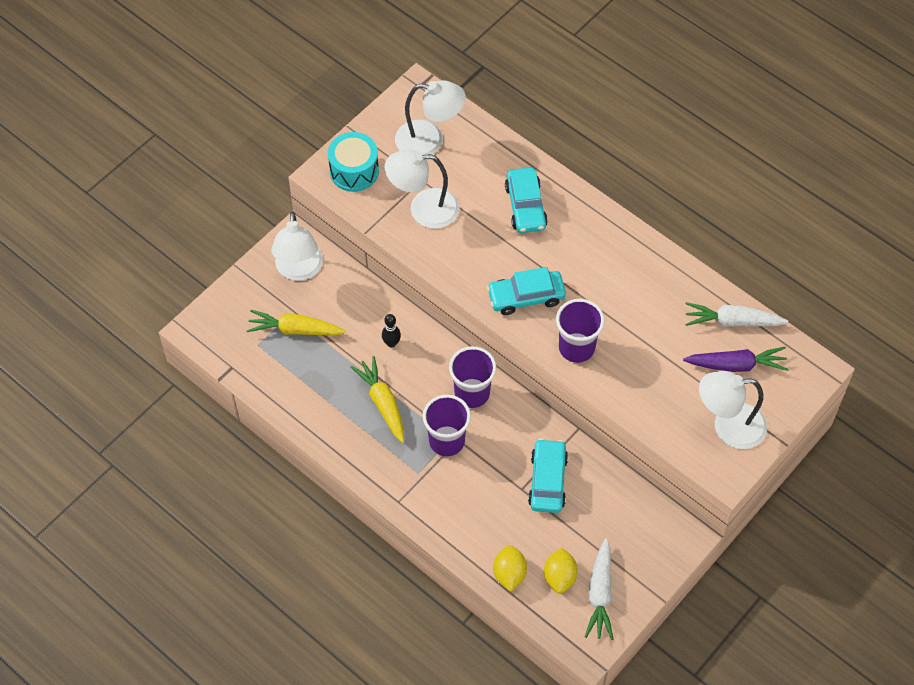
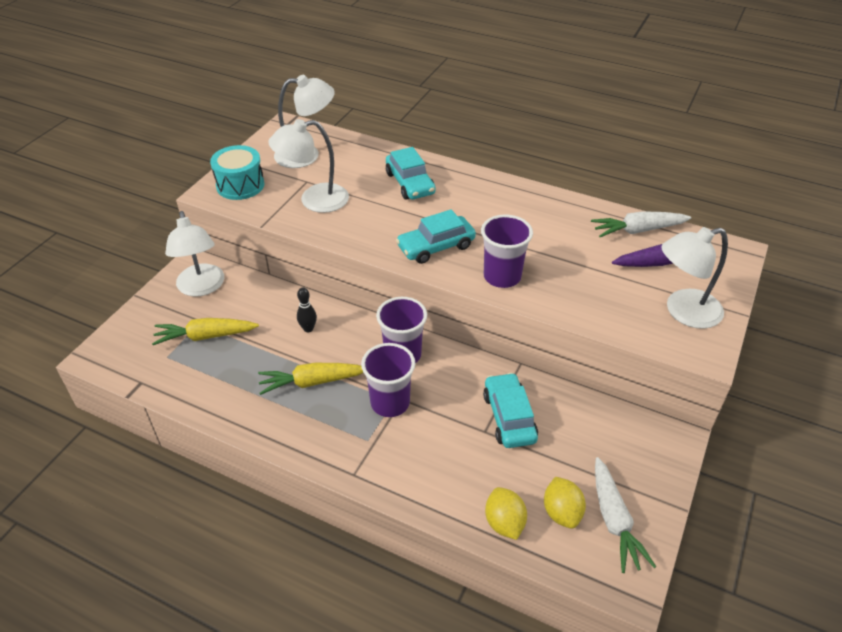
camera: 15 degrees left, 15 degrees down
yellow carrot [350,356,404,443] -> yellow carrot turned 60 degrees counterclockwise [258,363,363,395]

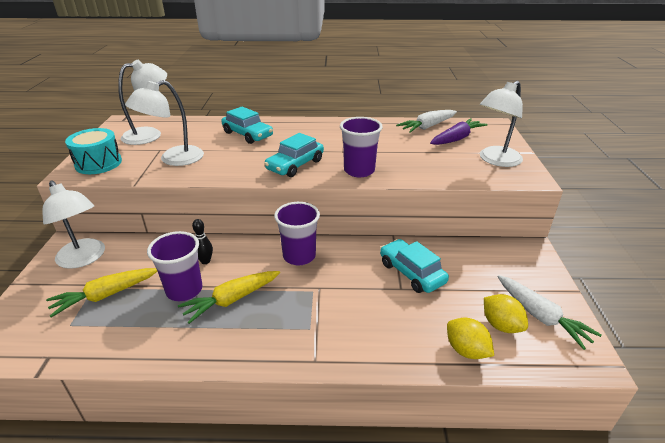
camera: 25 degrees left, 10 degrees down
purple cup [361,343,416,417] -> purple cup moved to [147,231,203,301]

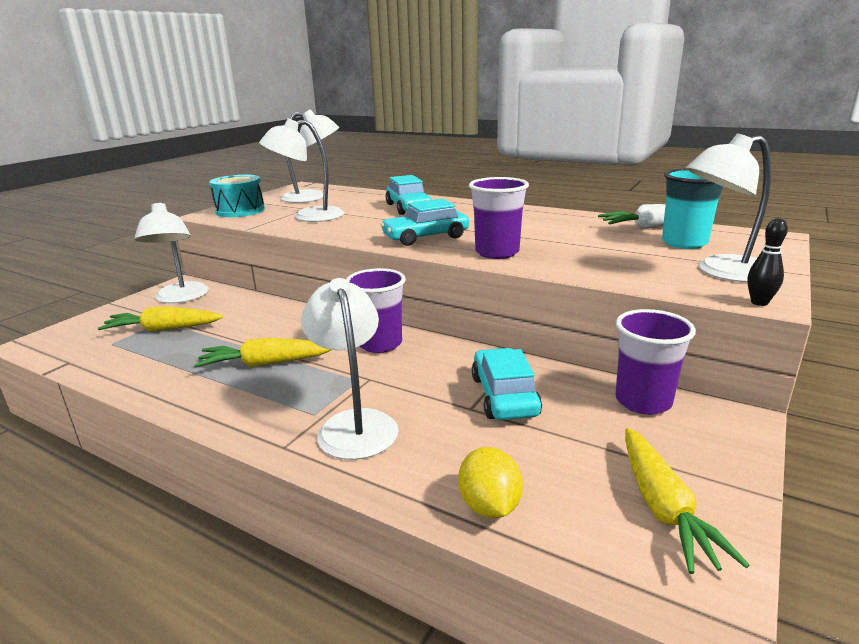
camera: 30 degrees right, 10 degrees down
purple cup [147,231,203,301] -> purple cup moved to [615,309,696,415]
black bowling pin [192,219,213,264] -> black bowling pin moved to [748,218,788,306]
purple carrot [430,118,488,145] -> turquoise cup [662,169,723,249]
yellow lemon [484,294,528,333] -> none
white carrot [498,275,602,350] -> yellow carrot [625,428,750,574]
none -> white lamp [301,278,399,460]

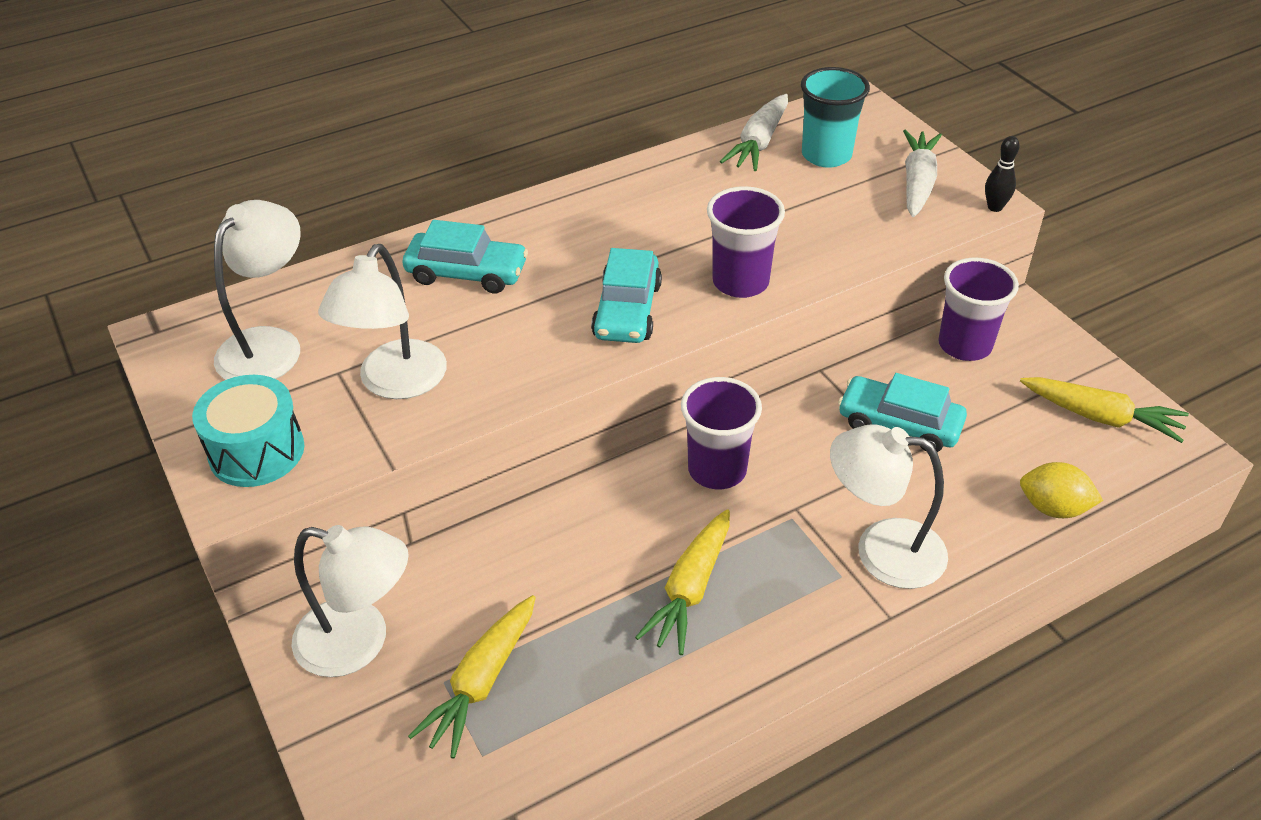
camera: 60 degrees left, 20 degrees up
white lamp [686,134,771,282] -> white carrot [903,130,942,217]

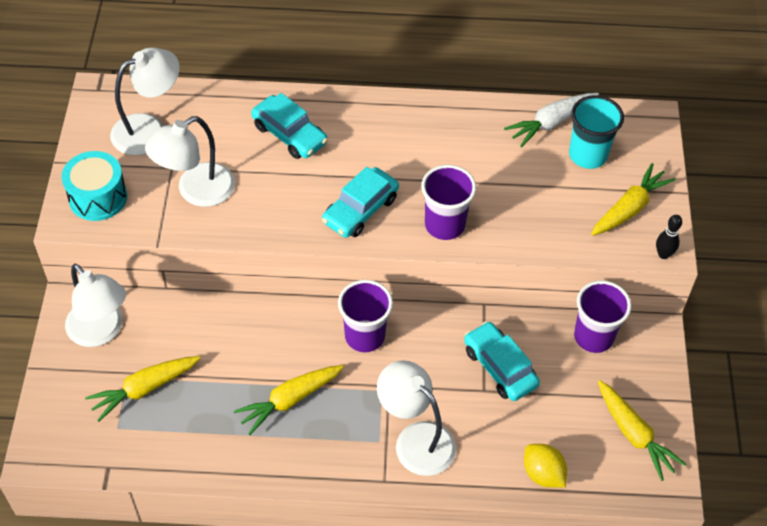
camera: 30 degrees right, 10 degrees up
white carrot [903,130,942,217] -> yellow carrot [591,163,676,236]

